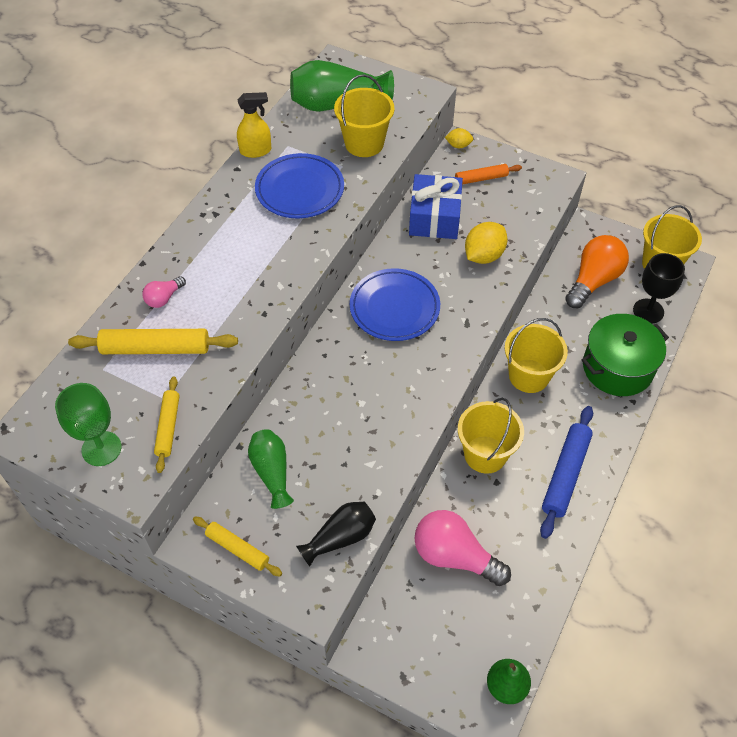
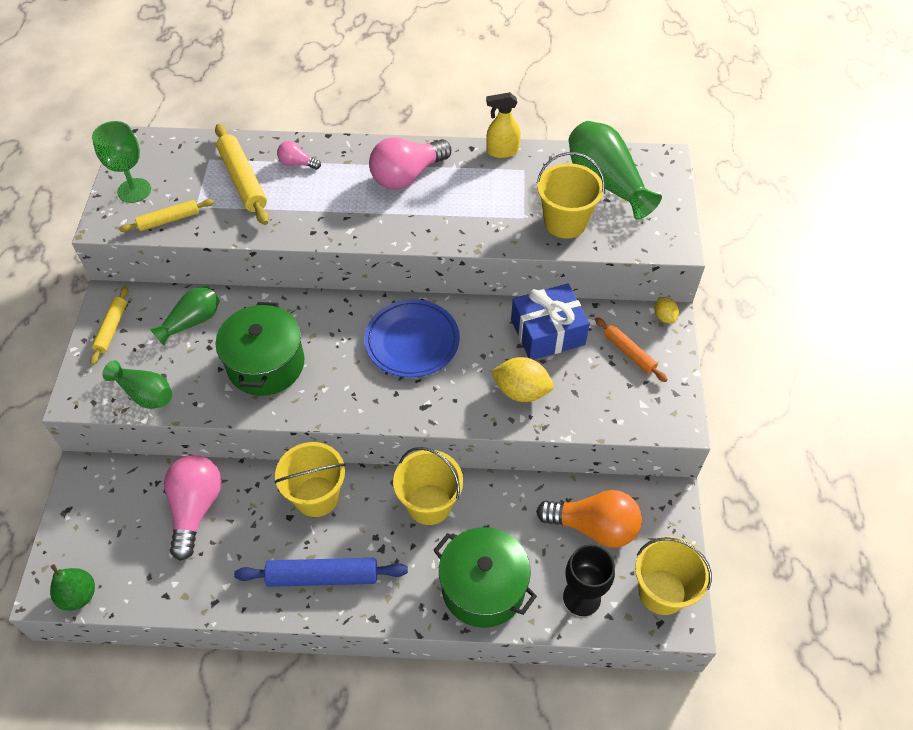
camera: 65 degrees right, 0 degrees up
yellow spray bottle [237,92,271,158] -> yellow spray bottle turned 120 degrees clockwise [486,92,521,158]
blue plate [255,153,344,218] -> none
black vase [296,502,376,566] -> green vase [102,360,172,409]
none -> green pot [216,302,304,396]
none -> pink light bulb [369,137,451,190]

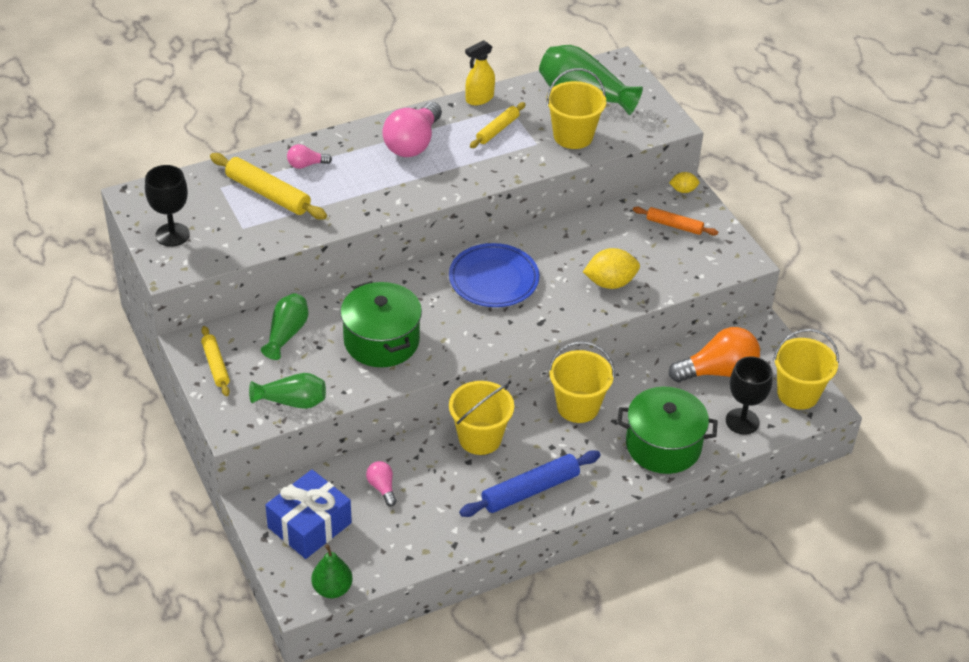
camera: 30 degrees left, 10 degrees down
green goblet [92,121,151,203] -> black goblet [145,165,190,247]
yellow rolling pin [119,199,214,232] -> yellow rolling pin moved to [470,102,526,148]
pink light bulb [164,455,222,561] -> pink light bulb [366,461,397,506], size x0.49
blue gift [511,284,590,360] -> blue gift moved to [265,470,352,559]
yellow lemon [655,297,679,324] -> yellow lemon turned 45 degrees counterclockwise [669,172,700,193]

